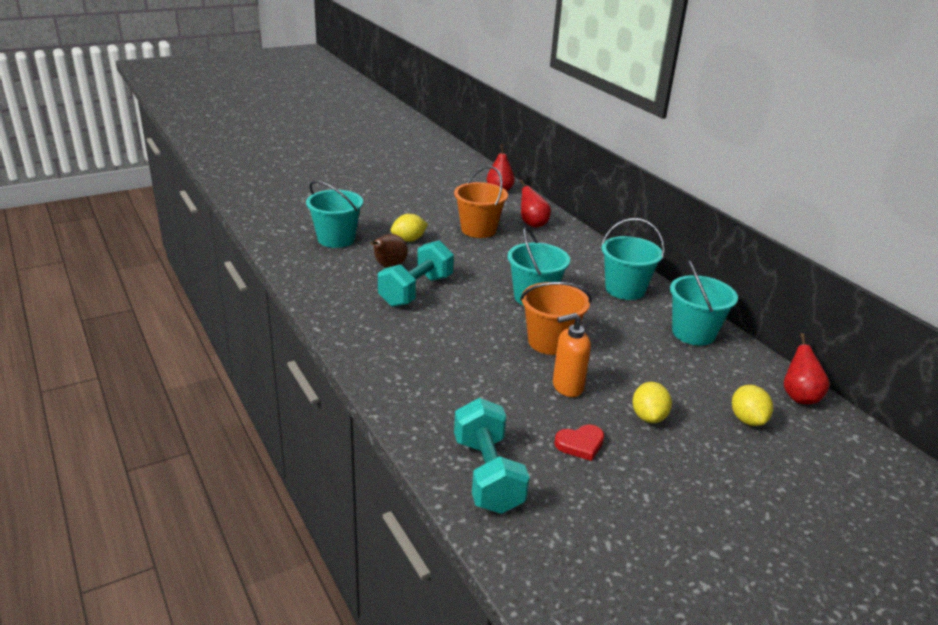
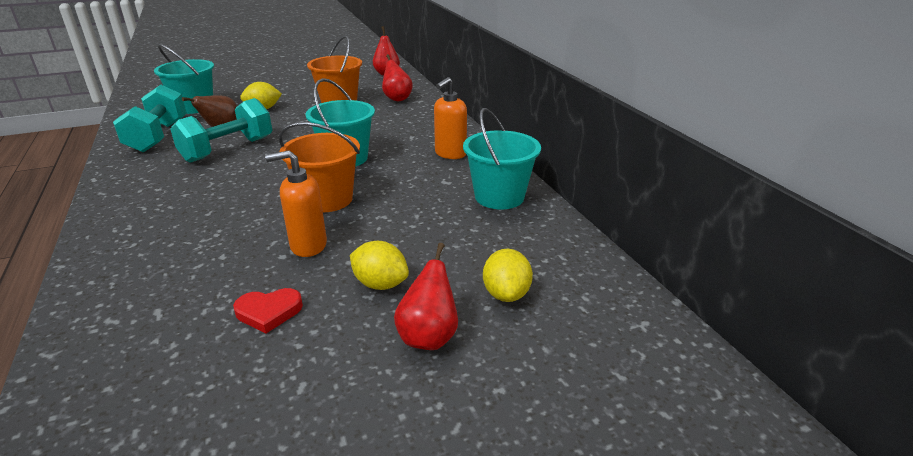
camera: 10 degrees right, 0 degrees up
turquoise dumbbell [454,398,530,514] -> turquoise dumbbell moved to [113,85,187,152]
turquoise bucket [601,218,665,300] -> orange soap dispenser [434,77,467,159]
yellow lemon [632,382,672,423] -> yellow lemon turned 75 degrees counterclockwise [350,241,409,290]
red pear [784,333,830,404] -> red pear moved to [394,243,458,350]

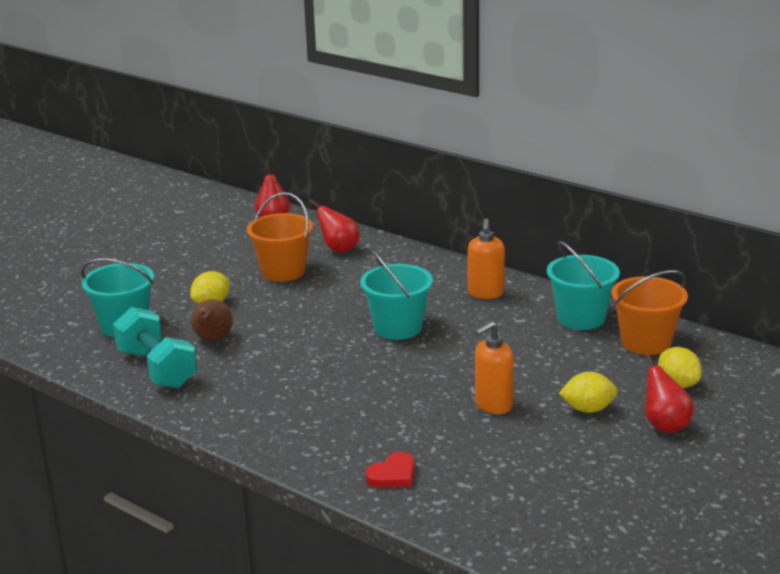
camera: 30 degrees left, 5 degrees down
turquoise dumbbell [170,98,272,163] -> none
red heart [233,288,303,333] -> red heart moved to [365,452,415,488]
orange bucket [279,122,360,213] -> orange bucket moved to [611,270,688,355]

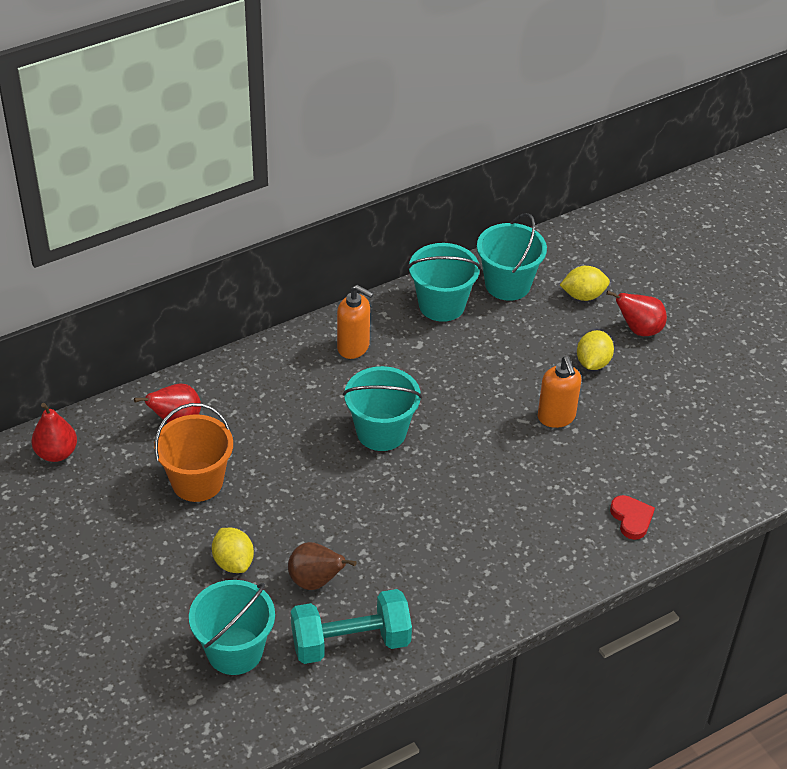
camera: 70 degrees left, 20 degrees up
orange bucket [611,270,688,355] -> turquoise bucket [477,213,547,301]

